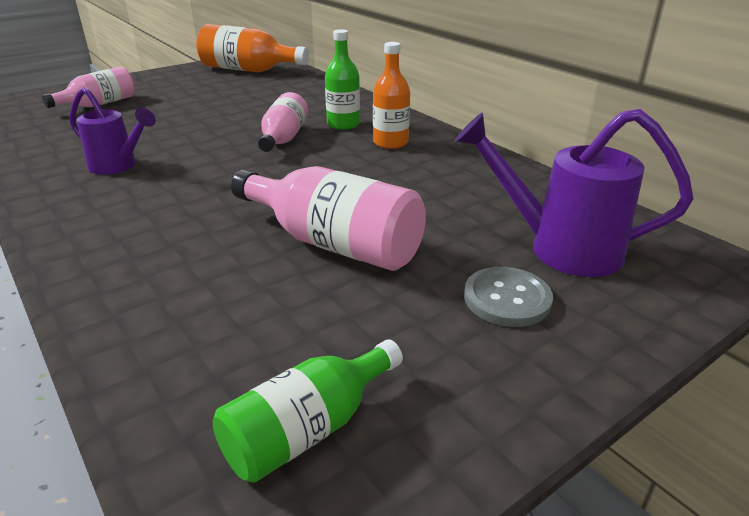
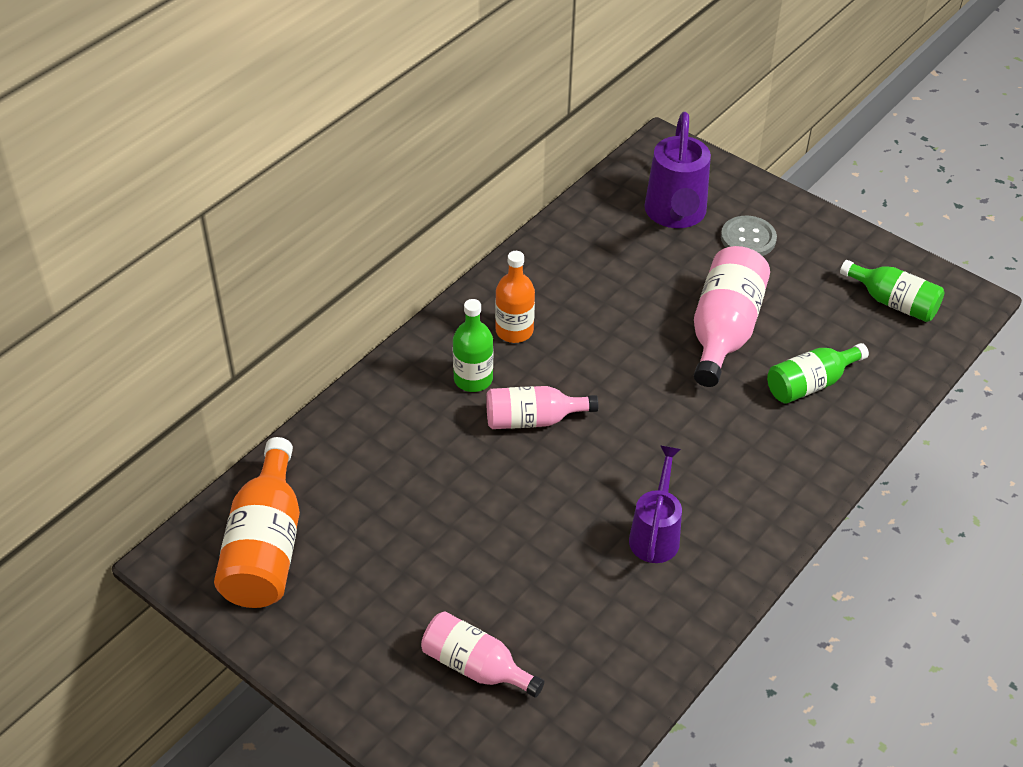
camera: 105 degrees left, 15 degrees up
none -> green bottle [767,343,869,404]

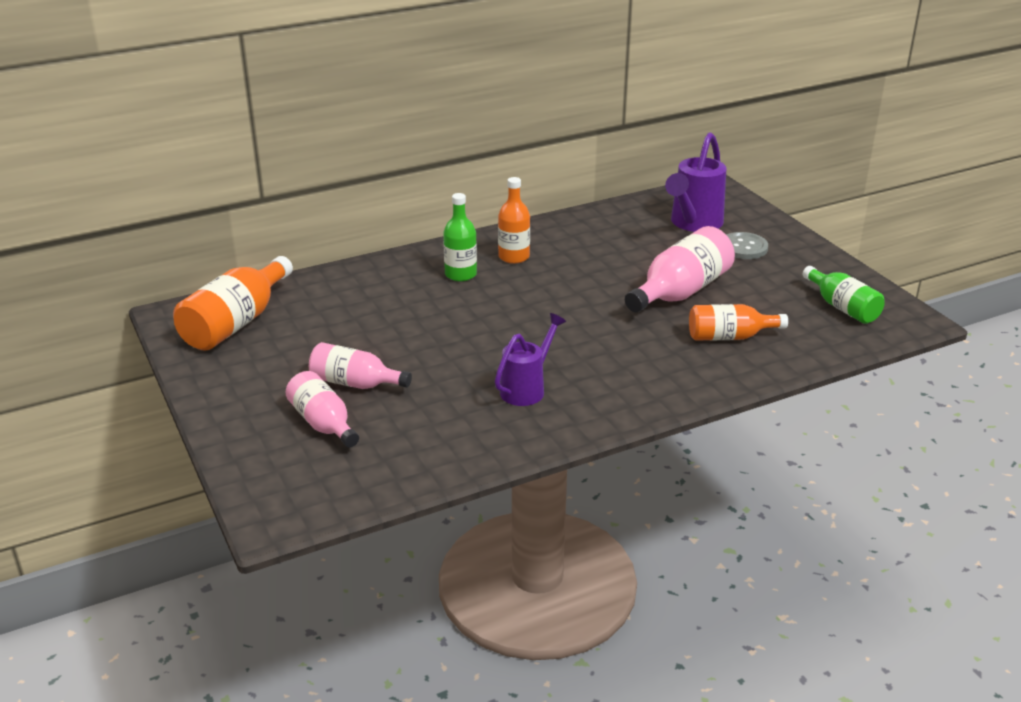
camera: 25 degrees right, 15 degrees down
pink bottle [486,386,598,429] -> pink bottle moved to [309,342,412,389]
green bottle [767,343,869,404] -> orange bottle [689,304,788,341]

